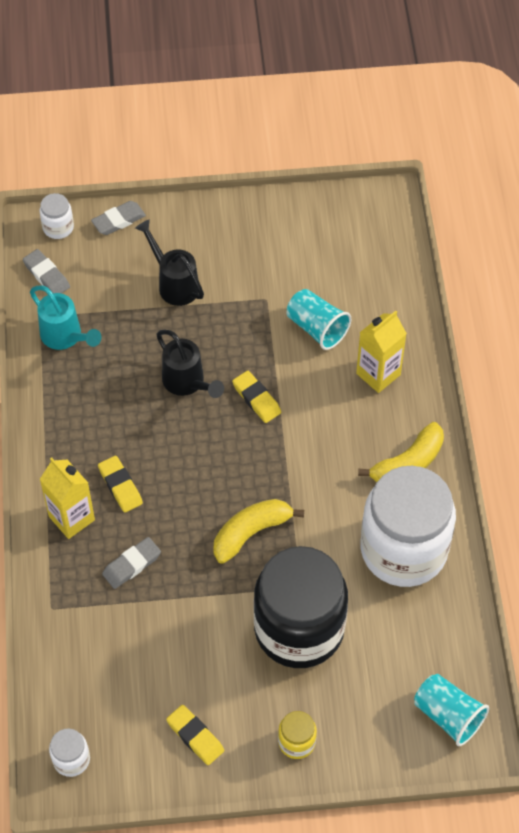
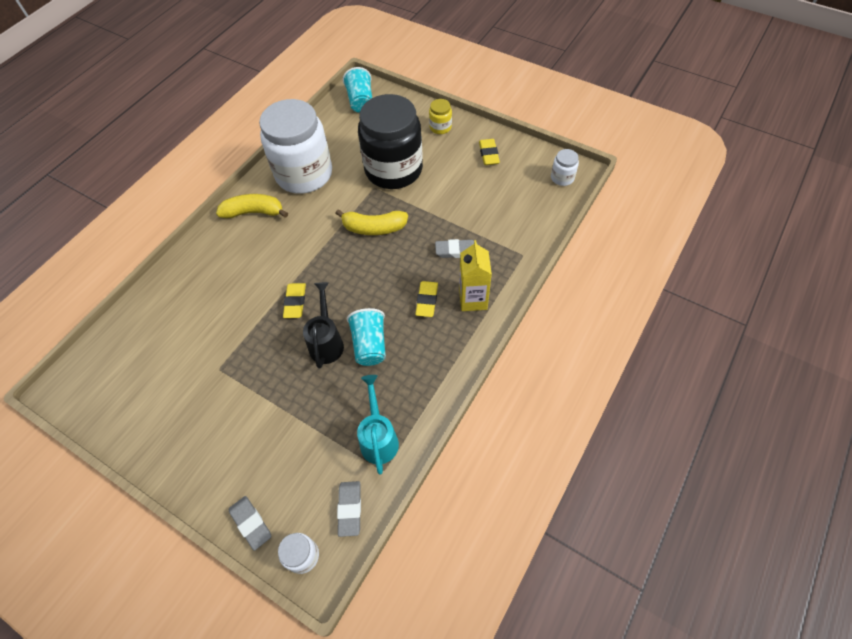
camera: 140 degrees left, 0 degrees up
grey eraser [91,201,146,235] -> grey eraser turned 45 degrees clockwise [229,496,271,551]
black watering can [135,220,204,306] -> none
turquoise cup [286,289,351,350] -> turquoise cup moved to [347,308,386,366]
yellow carton [356,311,407,393] -> none

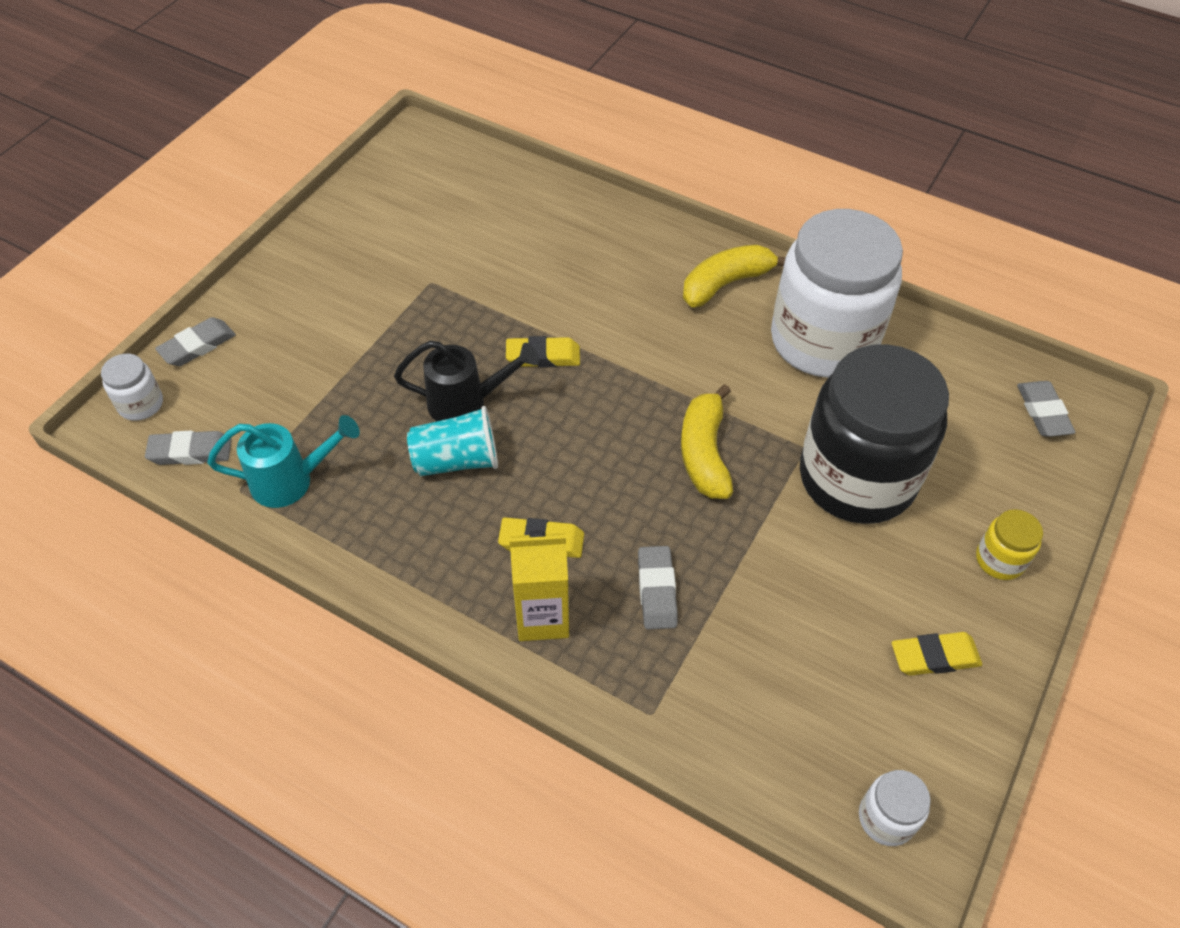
camera: 85 degrees right, 5 degrees down
yellow banana [216,194,288,218] -> yellow banana turned 120 degrees counterclockwise [683,244,786,307]
turquoise cup [343,67,372,113] -> grey eraser [1017,381,1076,437]

